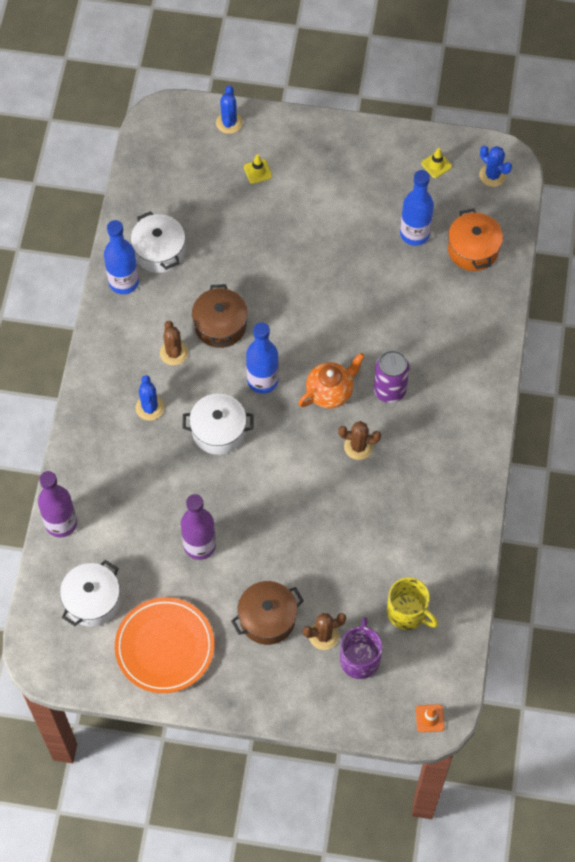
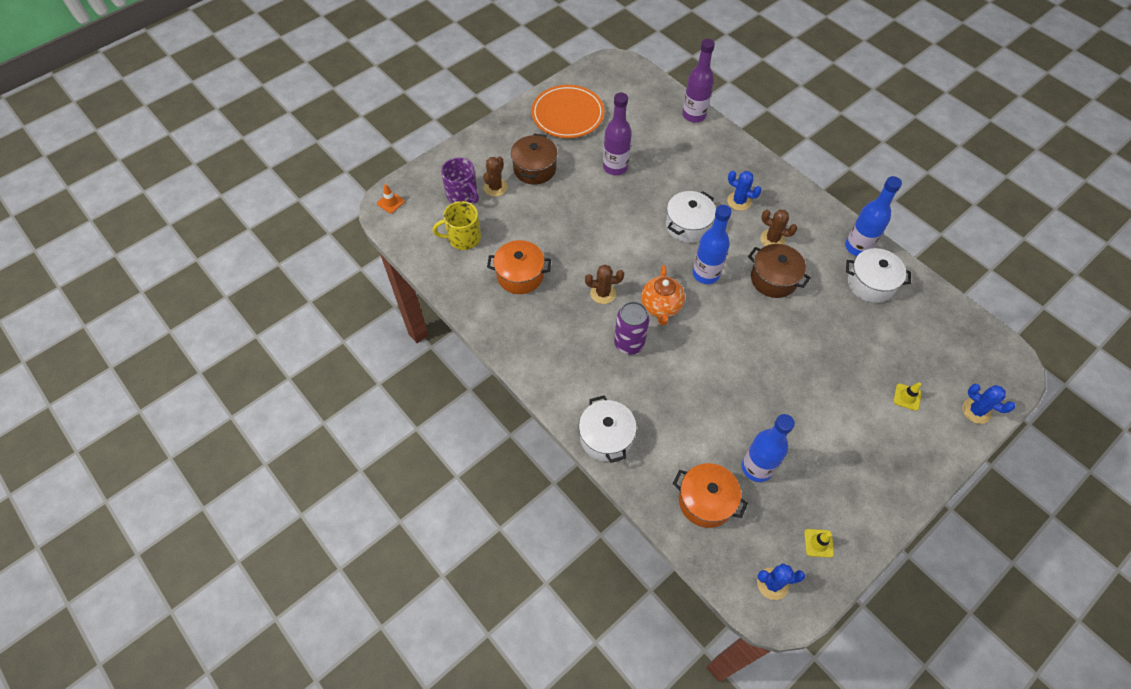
camera: 130 degrees right, 5 degrees down
white pot [60,560,120,627] -> white pot moved to [579,395,637,463]
brown cactus [338,421,381,460] -> brown cactus turned 45 degrees clockwise [585,265,624,304]
none -> orange pot [487,240,551,294]

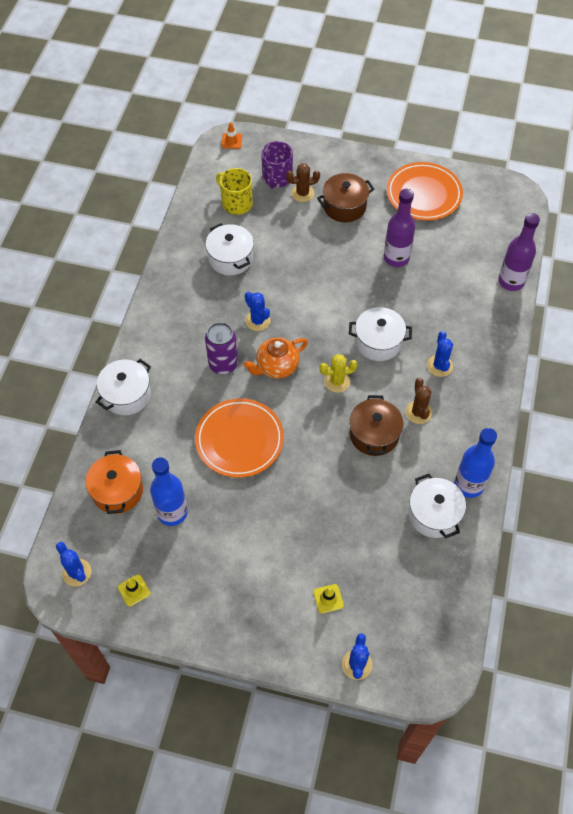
camera: 55 degrees right, 0 degrees up
orange pot [487,240,551,294] -> white pot [206,223,254,275]
brown cactus [585,265,624,304] -> blue cactus [245,292,271,331]
blue bottle [693,205,732,284] -> yellow cactus [319,354,358,393]
none -> orange plate [195,398,284,478]

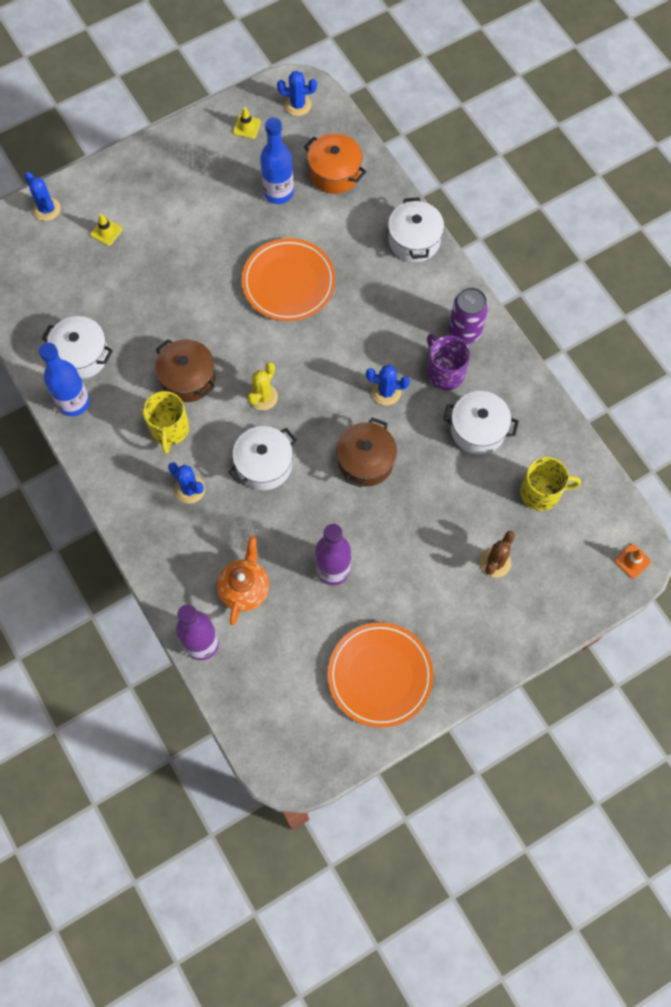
camera: 135 degrees right, 10 degrees up
purple can [205,322,238,375] -> purple can moved to [449,287,488,344]
orange teapot [244,337,308,379] -> orange teapot moved to [217,536,270,625]
purple mug [261,141,293,189] -> purple mug moved to [427,334,470,390]
brown pot [317,173,374,222] -> brown pot moved to [336,418,397,488]
brown cactus [405,378,432,424] -> yellow mug [143,391,189,454]

